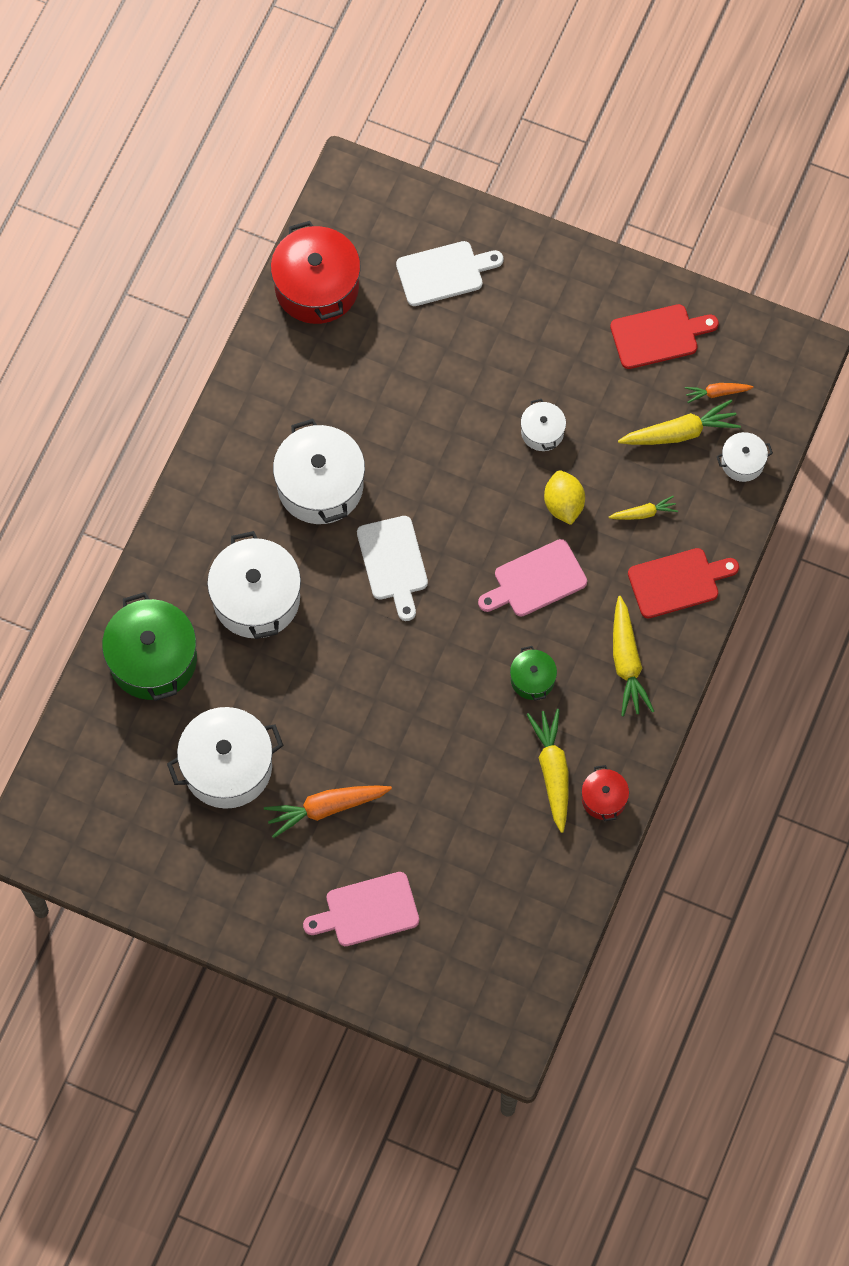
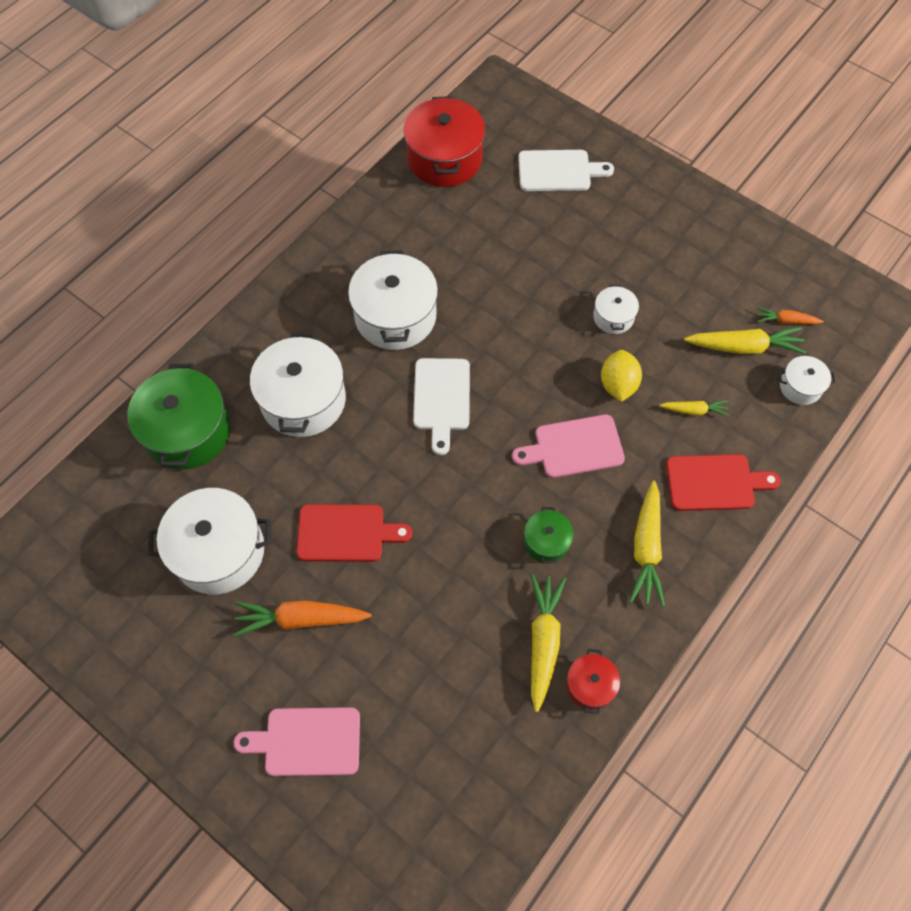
camera: 15 degrees right, 5 degrees down
red cutting board [610,304,719,369] -> red cutting board moved to [296,504,412,562]

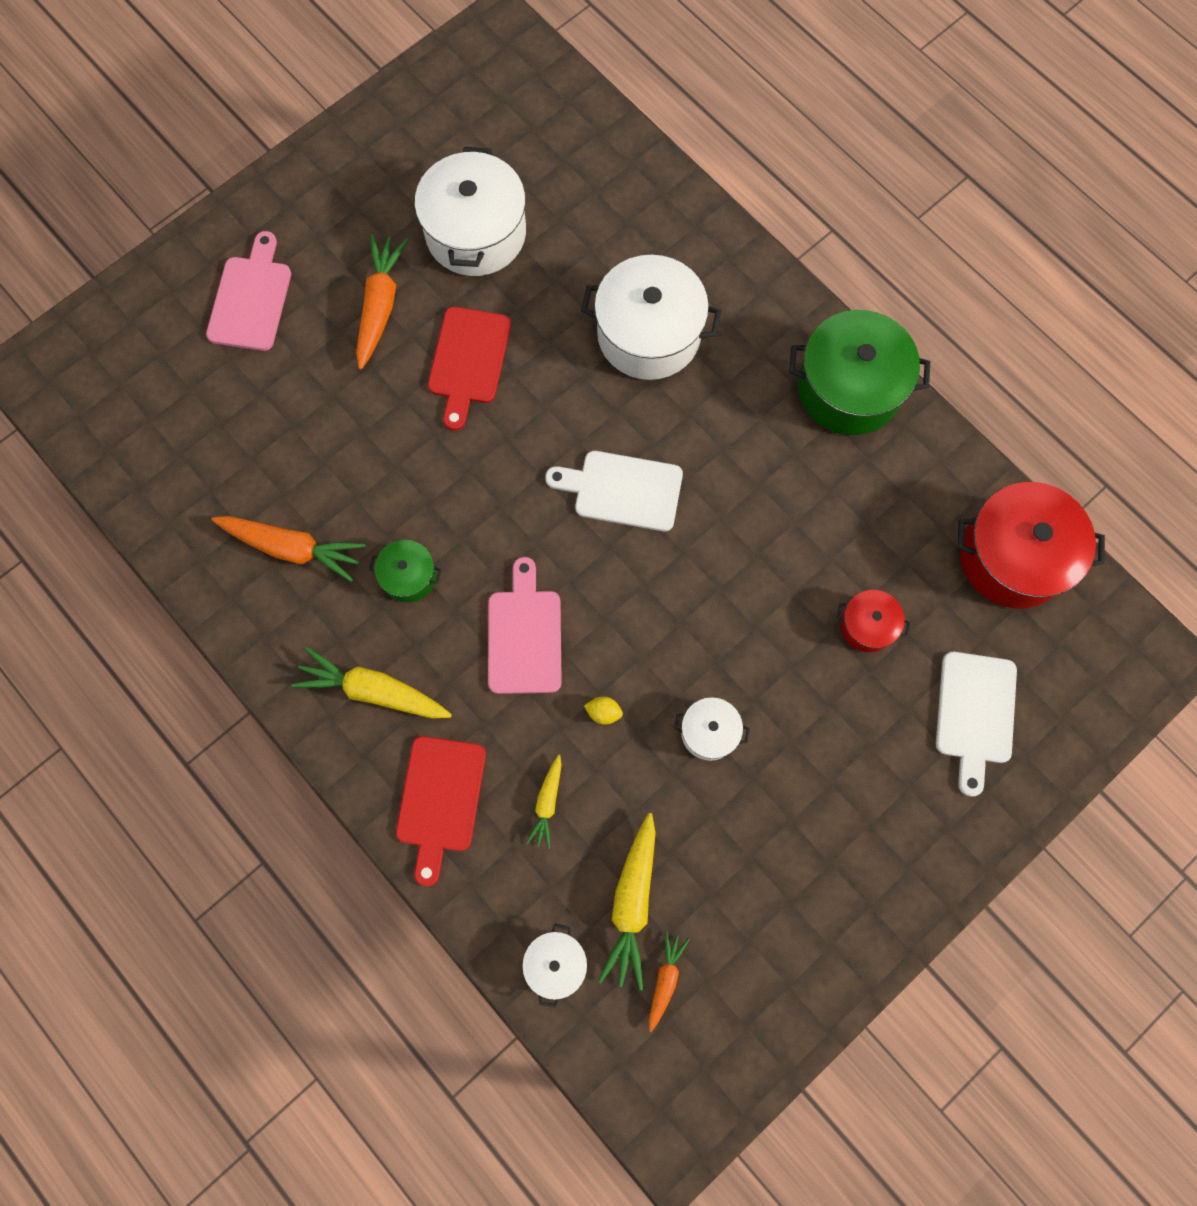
camera: 100 degrees right, 10 degrees up
green pot [127,363,230,470] -> green pot moved to [789,310,930,435]
white pot [348,250,438,350] -> none
yellow carrot [531,574,566,712] -> orange carrot [211,516,366,582]
red pot [566,649,620,714] -> red pot moved to [836,590,911,652]
yellow lemon [601,350,642,402] -> yellow lemon [584,697,623,725], size x0.51

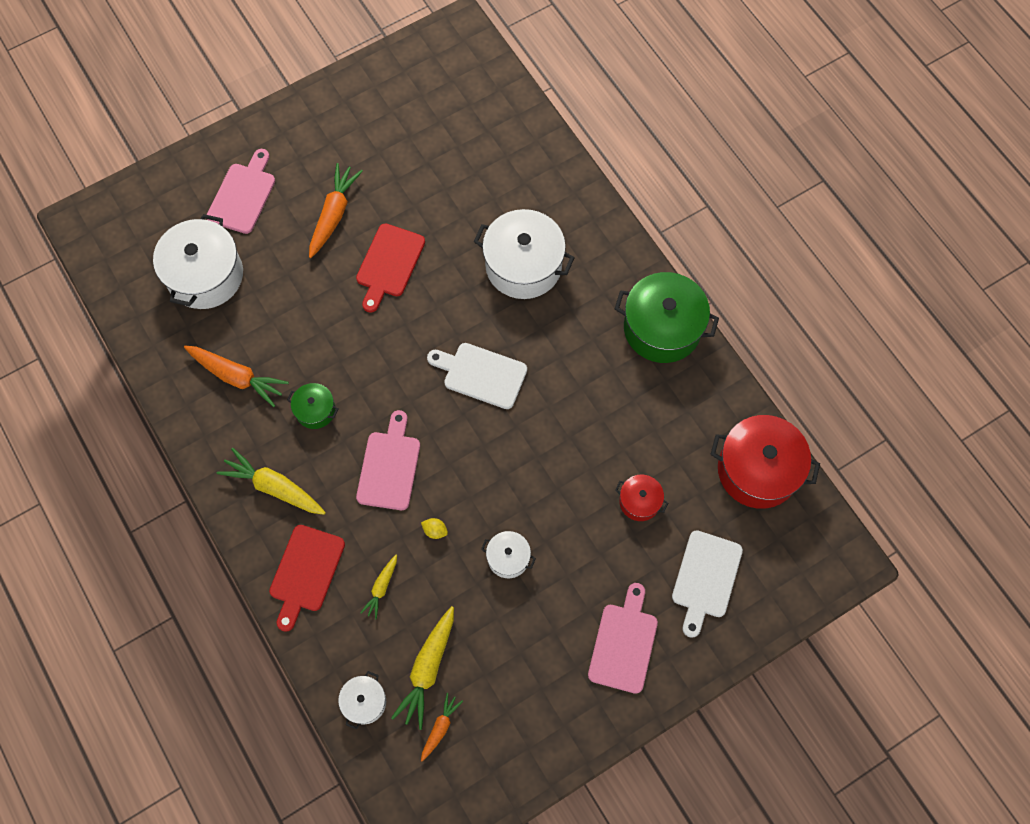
camera: 10 degrees right, 5 degrees down
white pot [415,147,526,276] -> white pot moved to [153,214,243,309]
none -> pink cutting board [588,583,658,694]

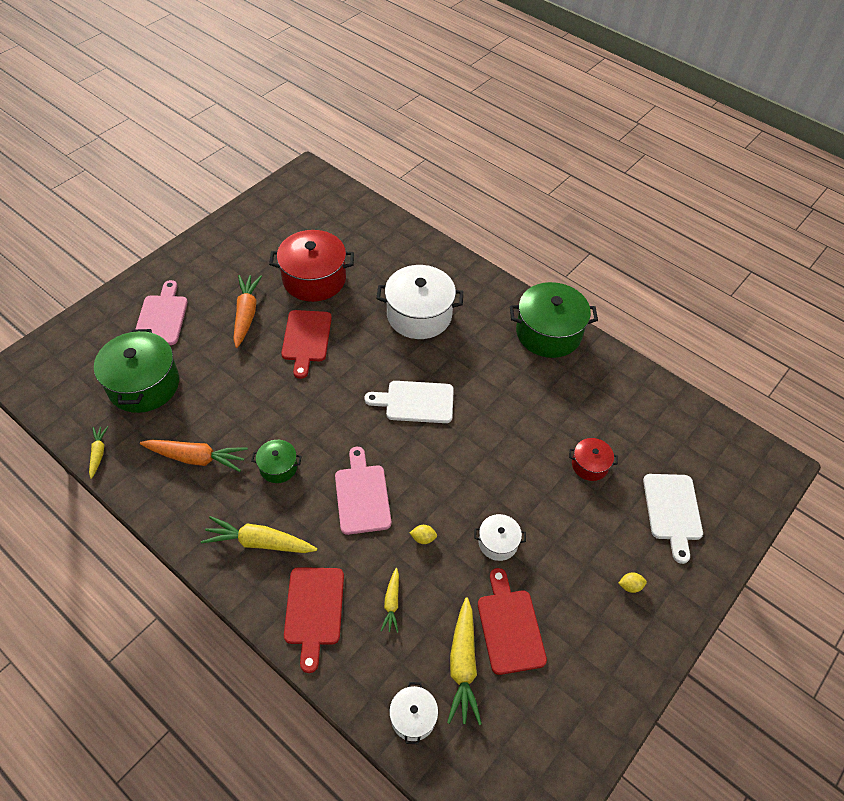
camera: 20 degrees left, 15 degrees down
white pot [153,214,243,309] -> green pot [94,329,179,413]
orange carrot [421,693,463,761] -> none
pink cutting board [588,583,658,694] -> yellow lemon [618,572,647,593]
red pot [710,415,820,509] -> red pot moved to [269,230,354,302]
none -> yellow carrot [89,426,108,479]
none -> red cutting board [478,568,547,675]

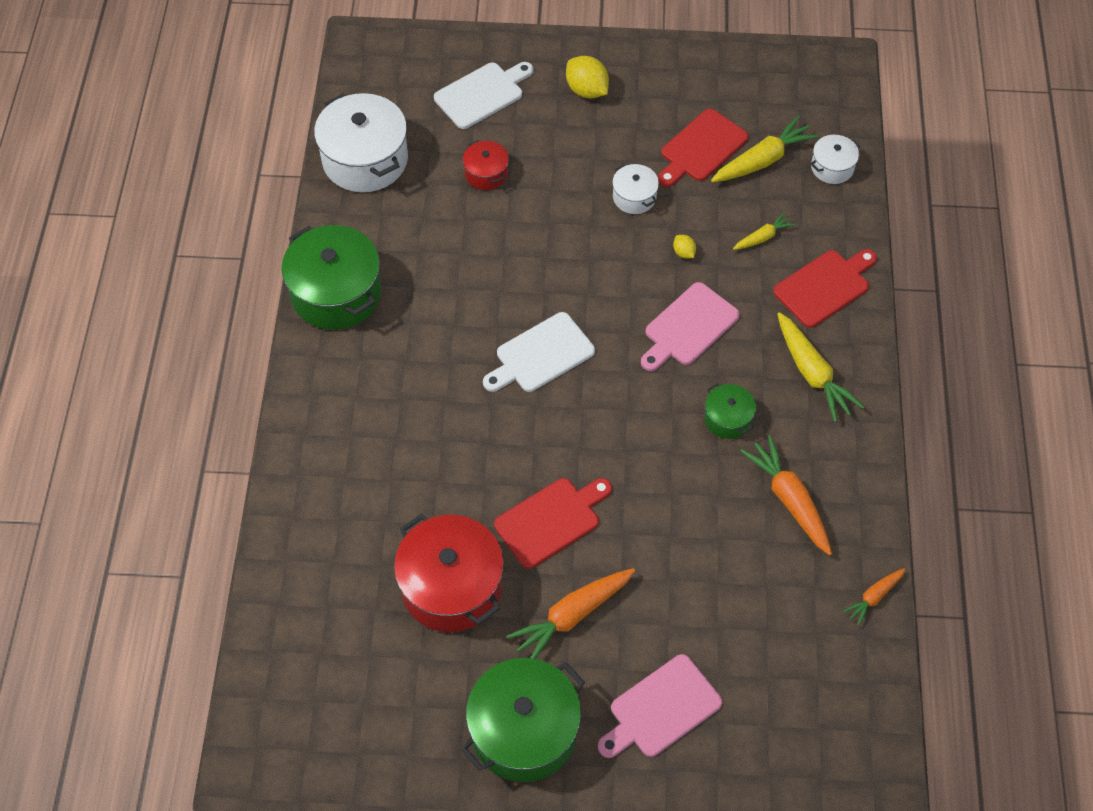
camera: 125 degrees left, 5 degrees up
yellow carrot [89,426,108,479] -> orange carrot [843,568,906,626]
green pot [94,329,179,413] -> green pot moved to [461,658,585,782]
white cutting board [364,381,454,423] -> white cutting board turned 90 degrees clockwise [483,312,595,392]
white pot [376,265,463,339] -> white pot moved to [314,93,408,192]
yellow lemon [618,572,647,593] -> yellow lemon [566,56,609,98], size x1.95

